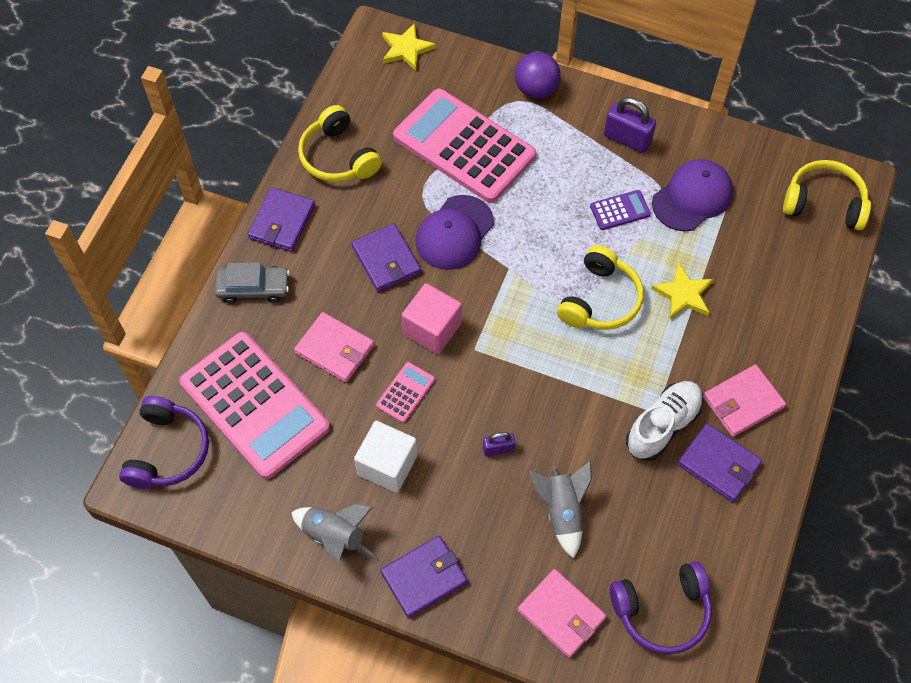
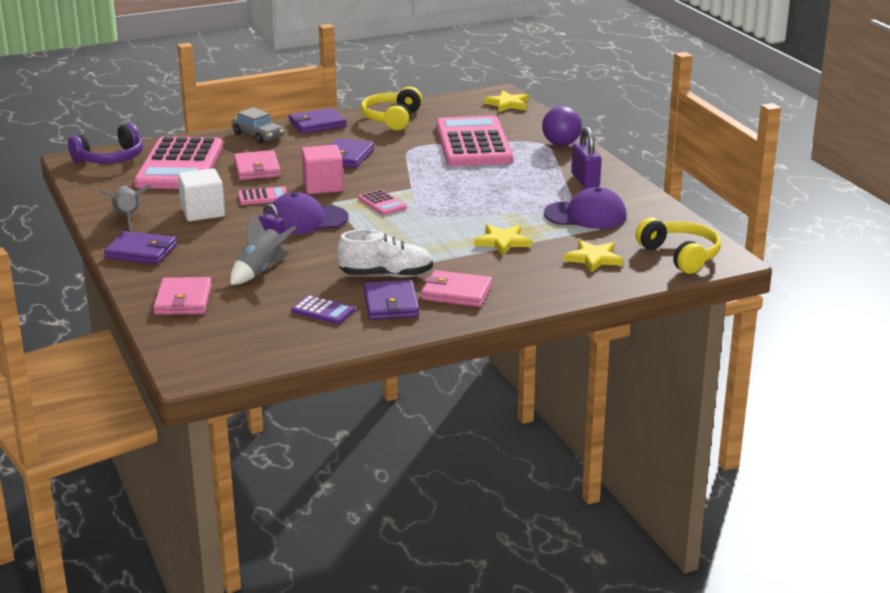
camera: 45 degrees right, 35 degrees down
purple cap [416,195,494,270] -> purple cap moved to [267,192,349,235]
yellow headphones [557,245,643,330] -> none
purple calculator [590,190,651,230] -> purple calculator moved to [291,295,355,324]
purple headphones [610,561,712,655] -> none
none -> pink calculator [358,189,407,215]
none -> yellow star [564,240,623,273]

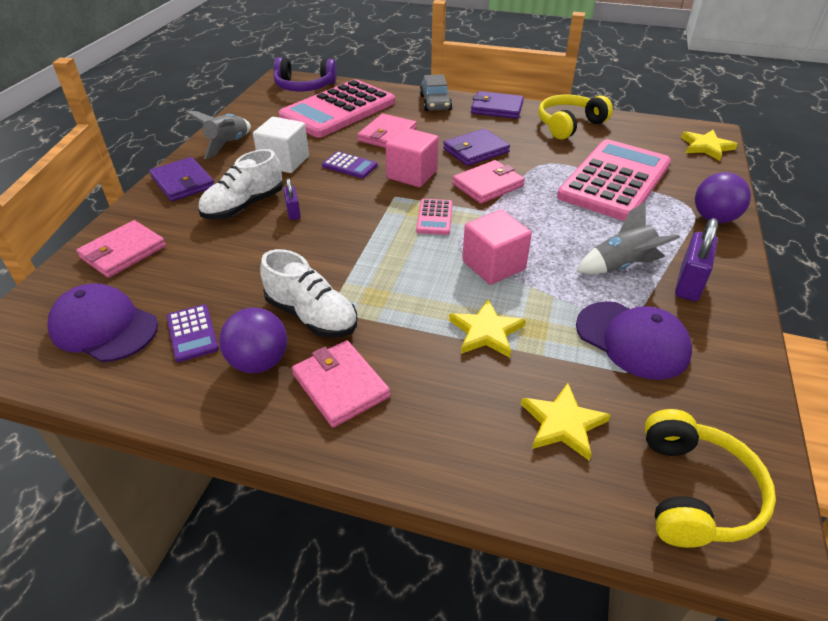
camera: 40 degrees right, 15 degrees up
grey rocket [230,213,297,285] -> grey rocket moved to [577,201,680,274]
pink calculator [238,186,288,205] -> purple calculator [322,151,378,178]
purple cap [267,192,349,235] -> purple cap moved to [48,283,158,362]
purple wallet [364,280,419,320] -> purple ball [219,308,287,373]
none -> white shoe [198,149,283,219]
none -> pink wallet [452,160,525,204]
none -> pink cube [462,210,532,285]

